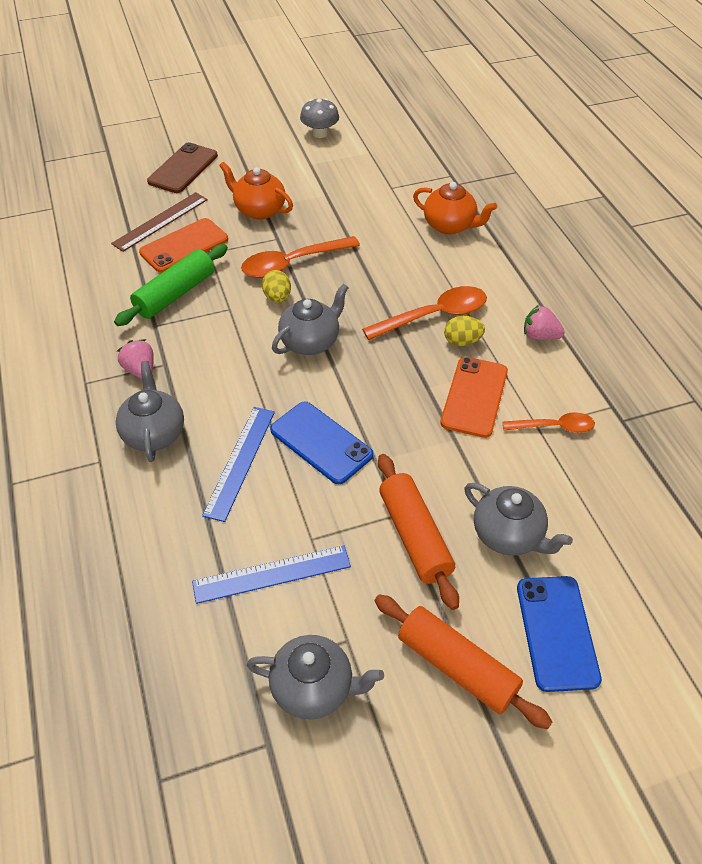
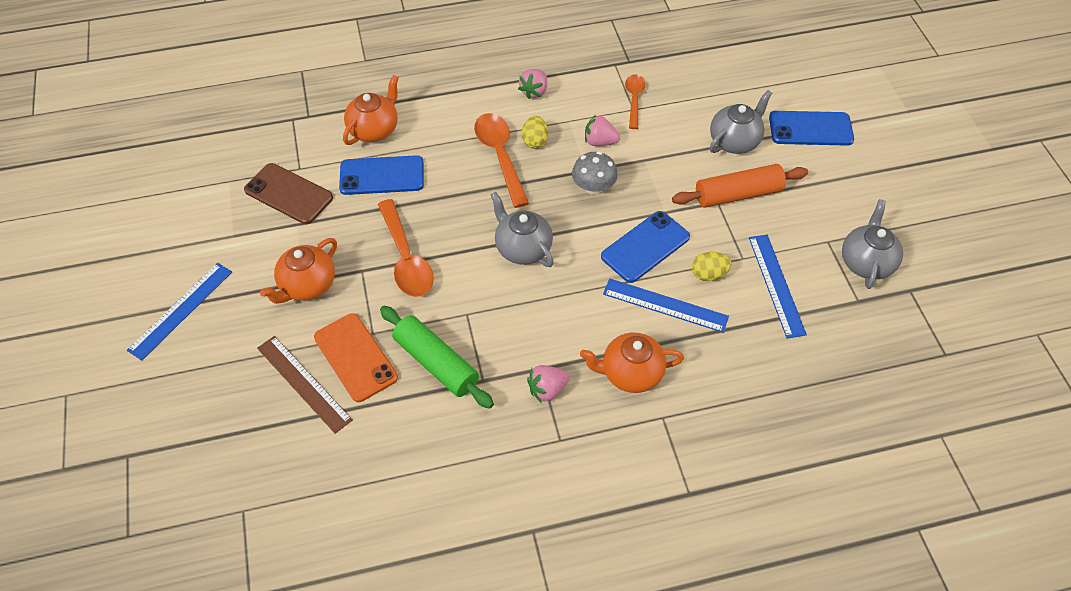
camera: 85 degrees left, 5 degrees up
grey teapot [116,361,184,462] -> orange teapot [580,333,684,393]
brown phone [147,142,218,193] -> brown phone moved to [244,163,333,224]
yellow egg [262,270,291,303] -> yellow egg moved to [692,252,731,281]
grey mushroom [300,98,339,138] -> grey mushroom moved to [572,151,618,195]
orange rolling pin [375,594,552,729] -> none
orange phone [440,357,508,438] -> pink strawberry [585,115,620,146]
none -> blue ruler [127,263,232,361]
none -> blue phone [339,155,424,195]

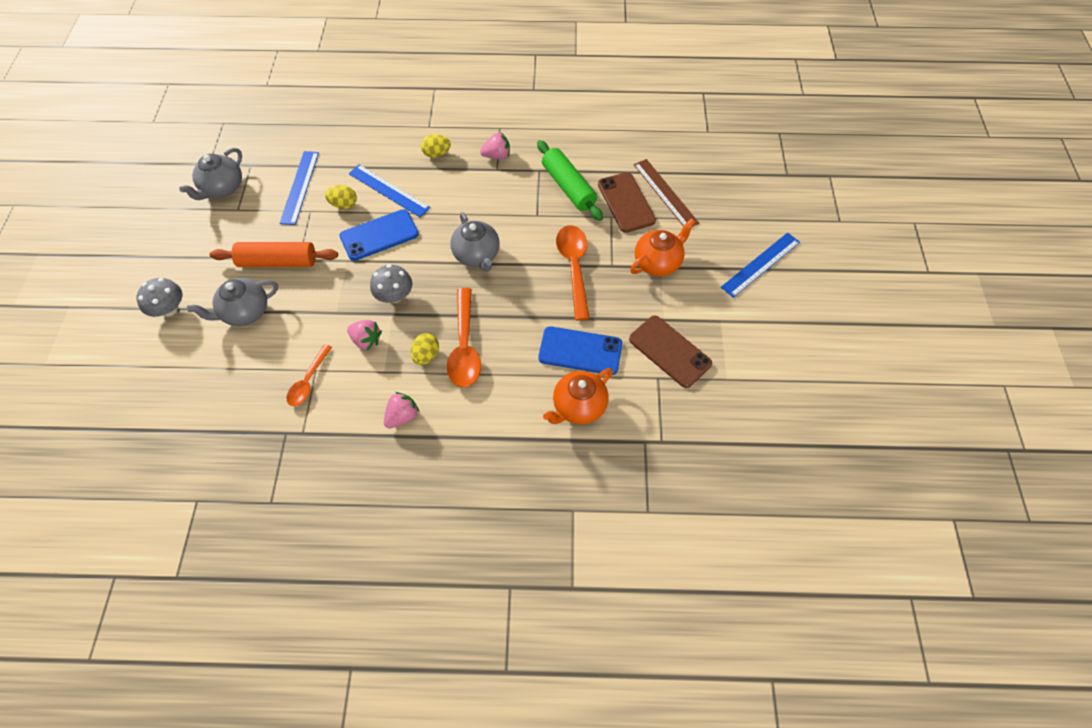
camera: 165 degrees left, 5 degrees up
orange phone [314,313,398,402] -> brown phone [598,172,656,233]
orange teapot [580,333,684,393] -> yellow egg [421,134,451,158]
blue phone [769,111,854,146] -> grey mushroom [136,278,182,317]

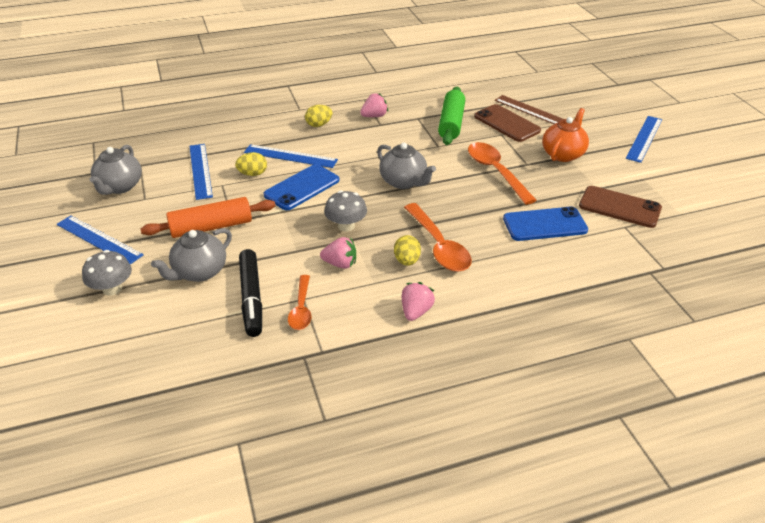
camera: 20 degrees left, 20 degrees down
green rolling pin [537,140,603,221] -> green rolling pin turned 60 degrees clockwise [438,87,465,145]
orange teapot [543,368,613,424] -> none
none -> blue ruler [57,216,144,264]
none -> black marker [239,249,262,337]

